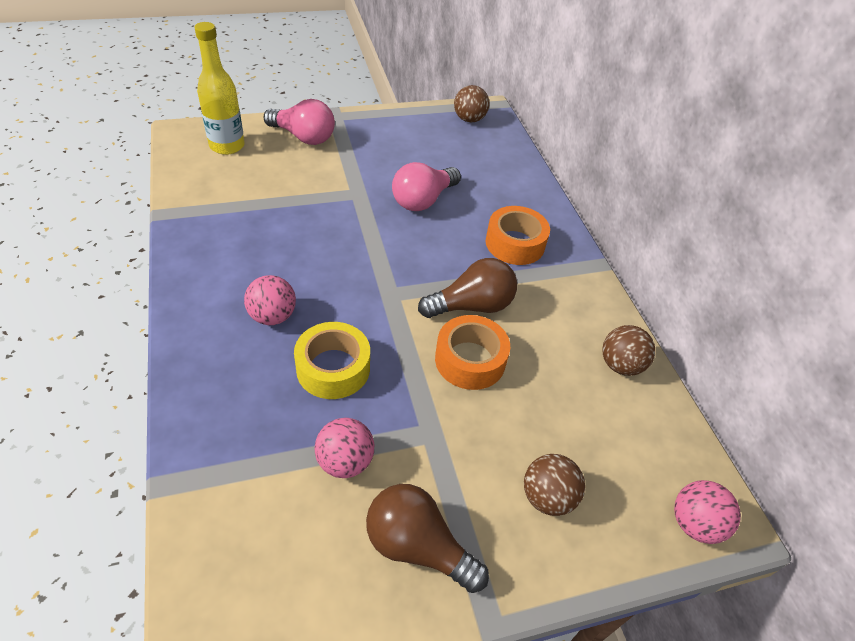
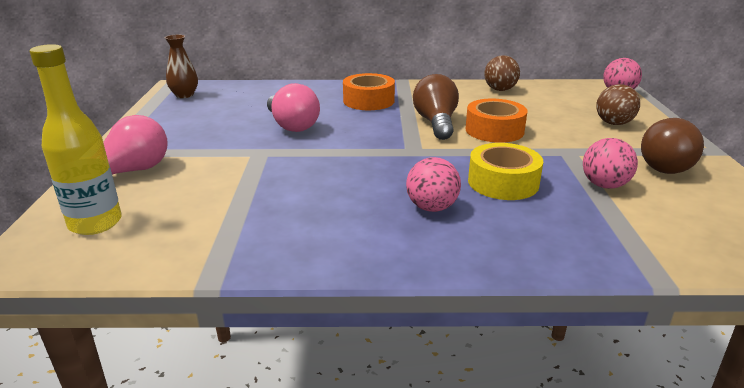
camera: 70 degrees left, 20 degrees down
brown ball [454,85,489,122] -> brown vase [165,35,198,98]

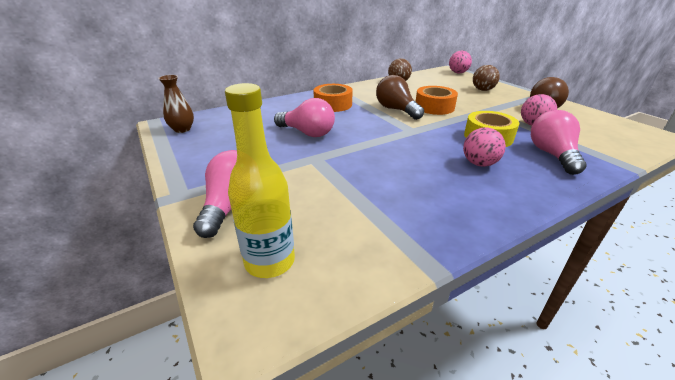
camera: 30 degrees left, 5 degrees up
none -> pink light bulb [531,110,587,175]

